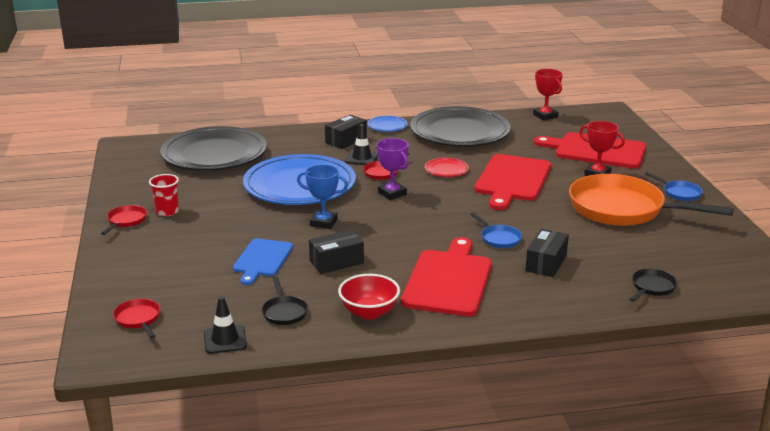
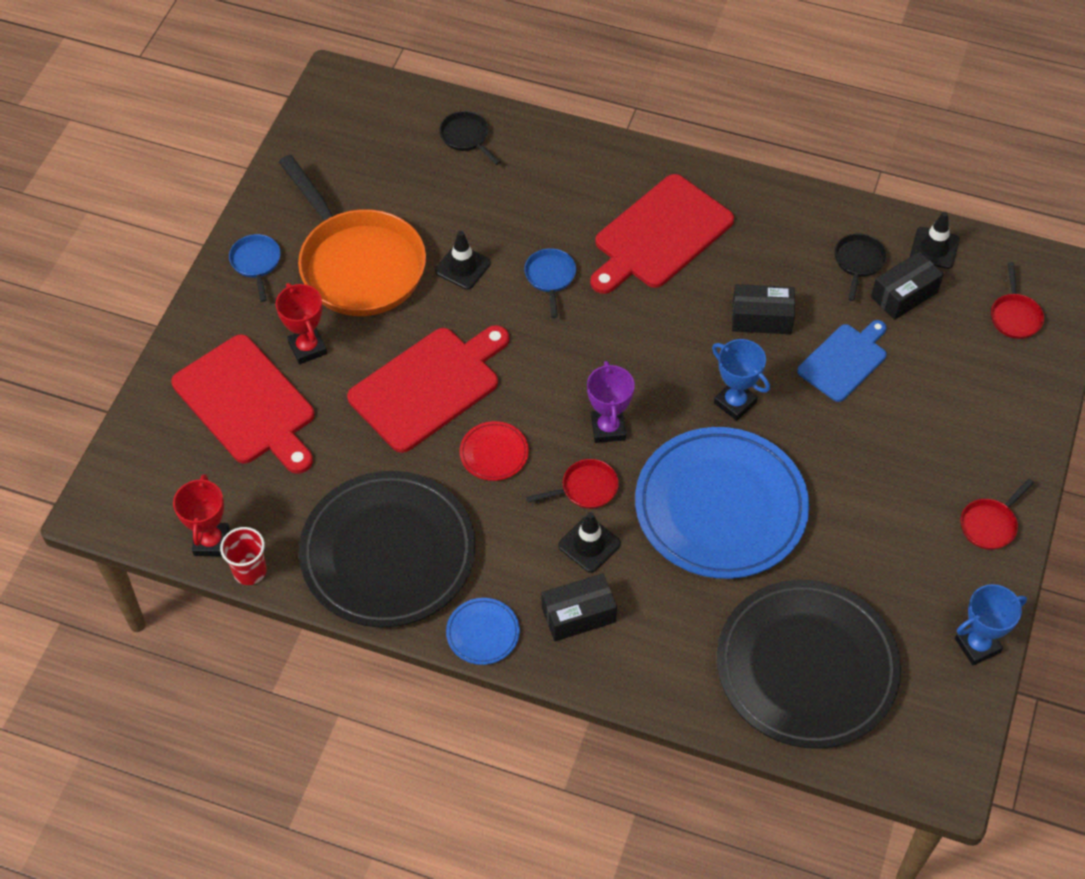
camera: 150 degrees left, 30 degrees up
red cup [149,174,179,216] -> red cup moved to [220,527,267,585]
red bowl [338,274,400,319] -> none
black box [525,229,569,277] -> black box moved to [871,251,944,320]
black pan [629,269,677,302] -> black pan turned 75 degrees clockwise [439,111,500,165]
none -> black traffic cone [435,231,491,290]
none -> blue trophy [955,584,1027,666]

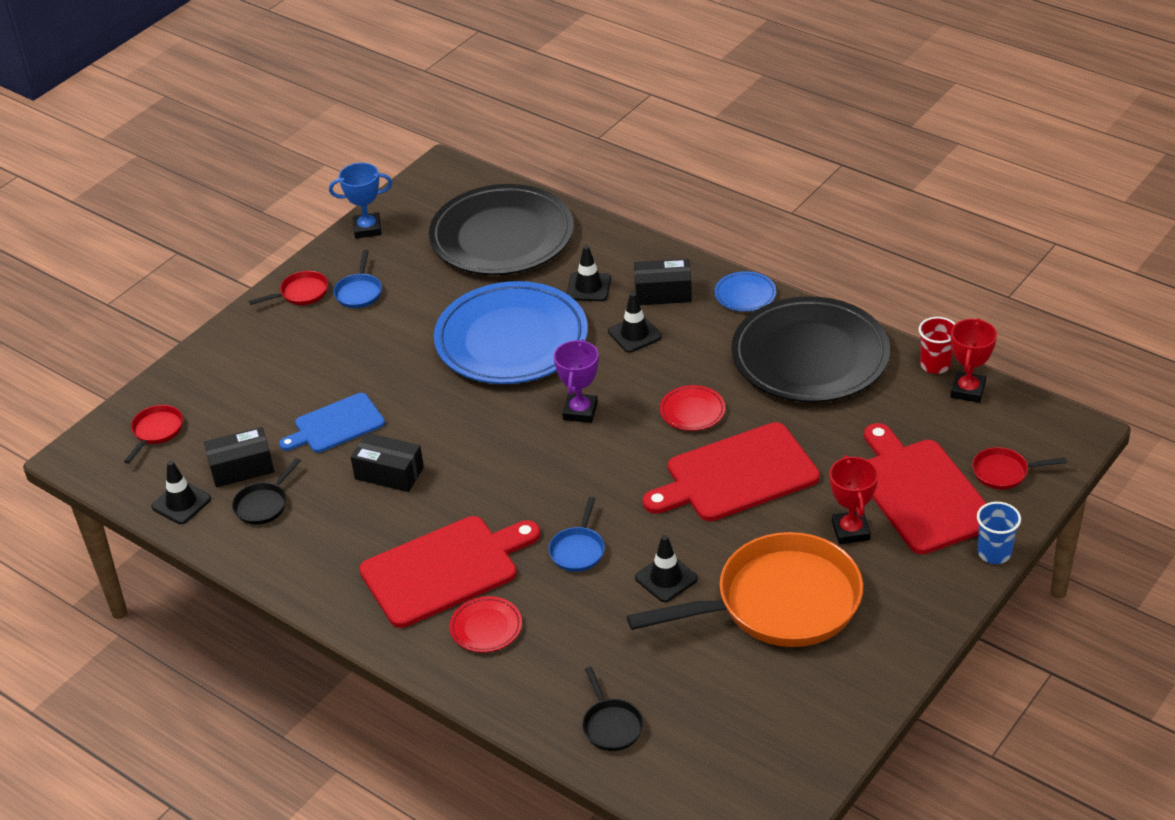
camera: 160 degrees left, 15 degrees down
blue pan [229,234,281,302] -> blue pan moved to [333,250,382,308]
orange pan [279,155,426,316] -> orange pan turned 90 degrees clockwise [627,532,863,647]
red pan [526,459,619,509] -> red pan moved to [972,447,1067,489]
blue trophy [712,339,770,421] -> none
none -> red plate [449,596,522,652]
none -> black traffic cone [566,245,611,301]
none -> blue cup [977,502,1021,564]

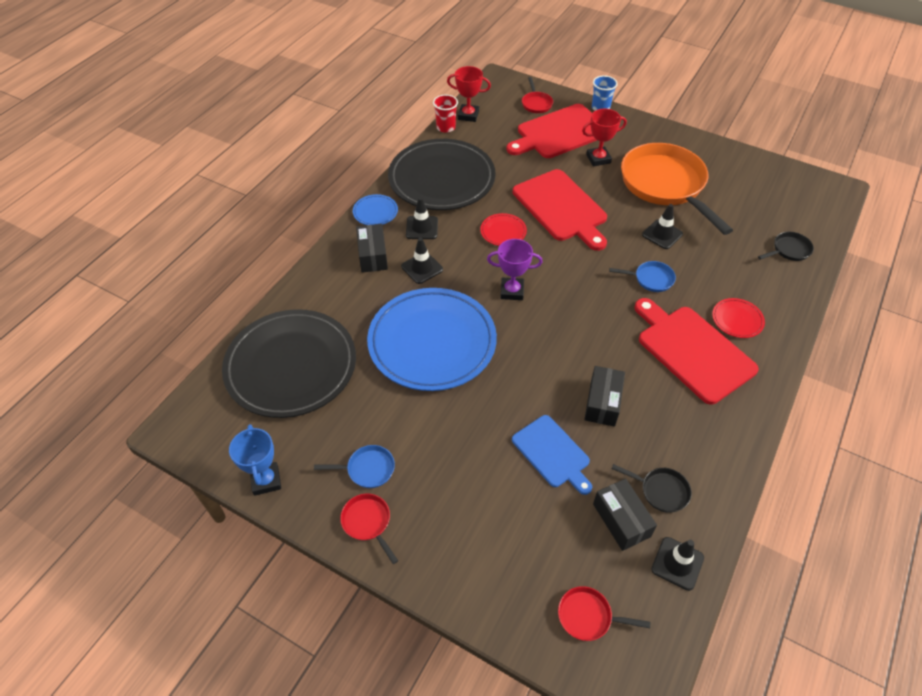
camera: 100 degrees left, 10 degrees up
black traffic cone [566,245,611,301] -> black traffic cone moved to [406,197,438,239]

